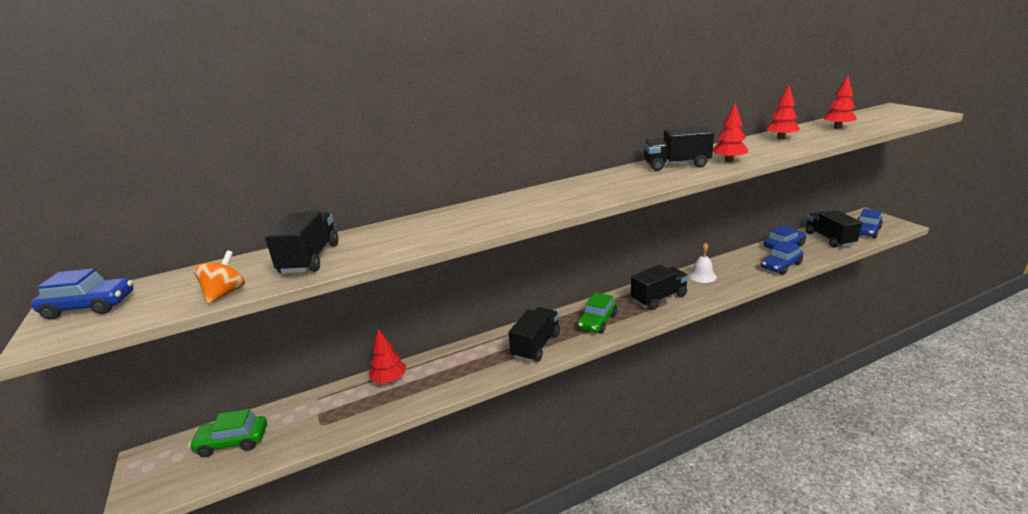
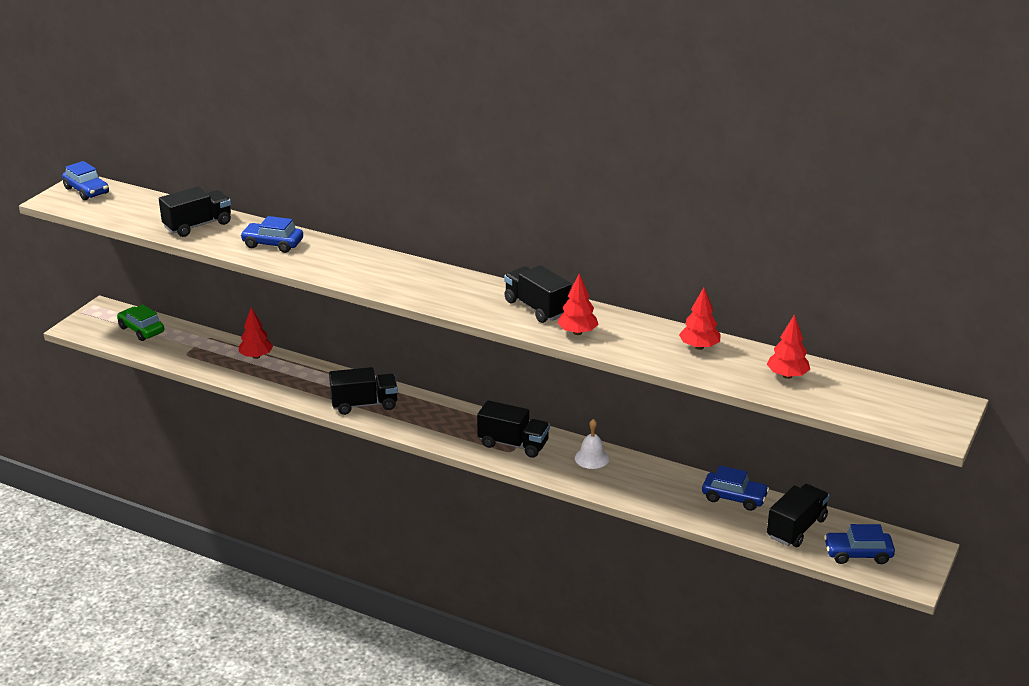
camera: 50 degrees right, 5 degrees up
orange spinning top [194,250,245,304] -> none
green car [577,292,617,333] -> none
blue car [761,241,803,275] -> blue car moved to [240,216,303,253]

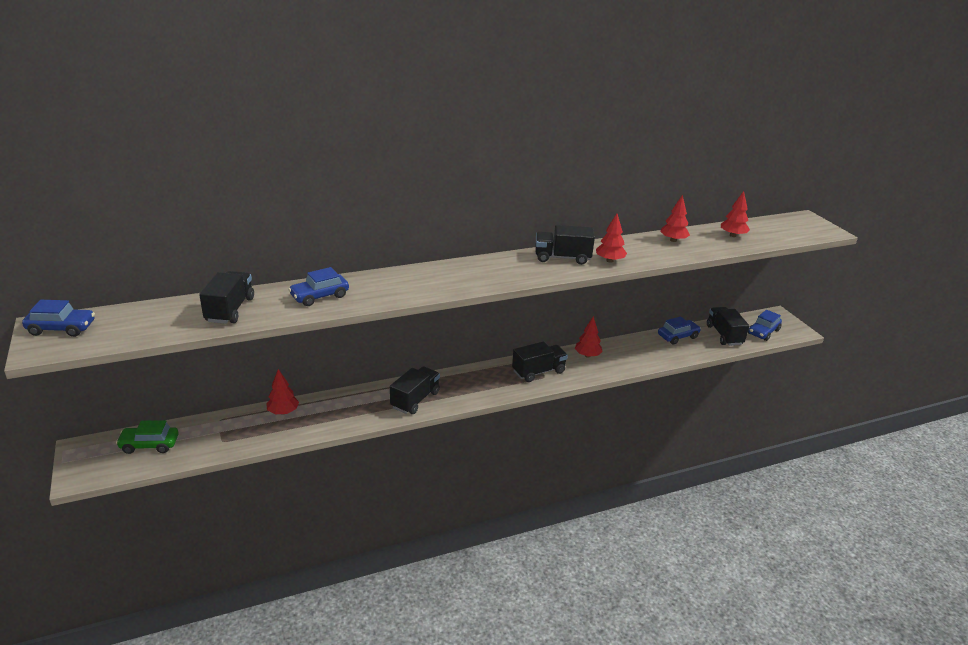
camera: 50 degrees left, 0 degrees up
white bell [575,419,609,469] -> red tree [575,316,603,358]

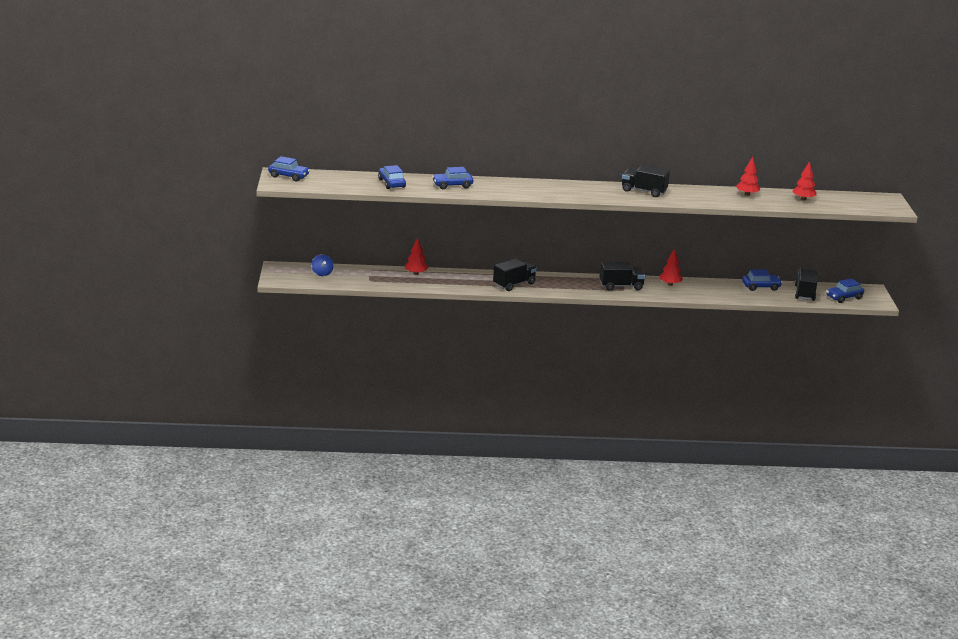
camera: 20 degrees right, 5 degrees down
green car [116,420,179,454] -> blue spinning top [311,254,334,276]
black truck [199,271,254,324] -> blue car [378,165,406,189]
red tree [596,214,627,263] -> none

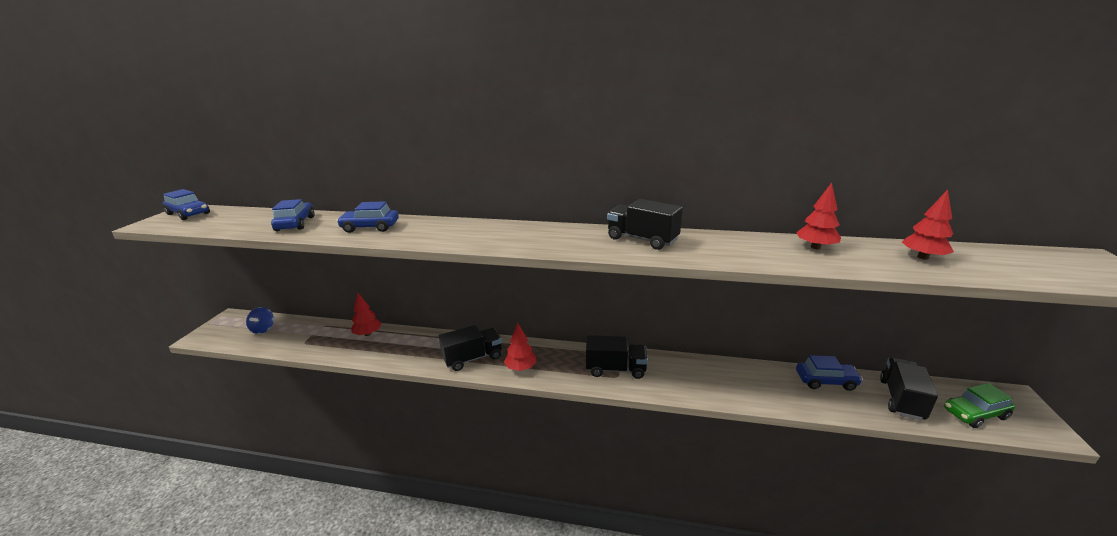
camera: 15 degrees right, 0 degrees up
red tree [659,249,683,286] -> red tree moved to [504,323,537,371]
blue car [826,278,864,303] -> green car [944,383,1015,428]

